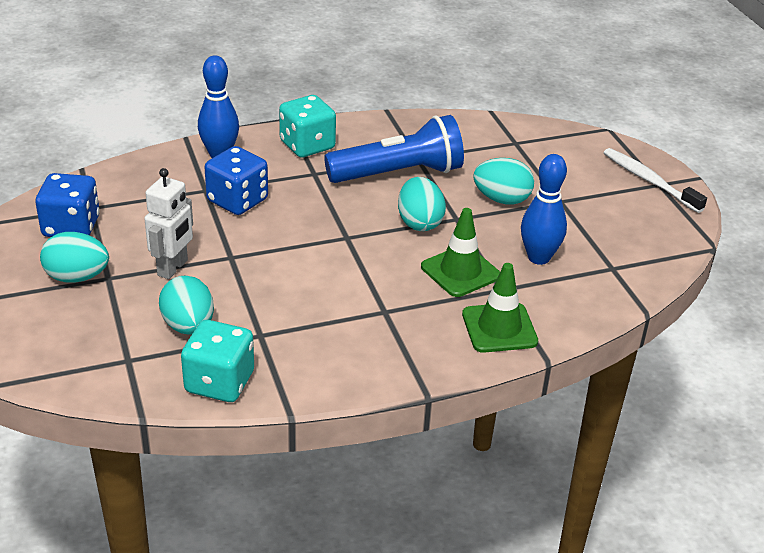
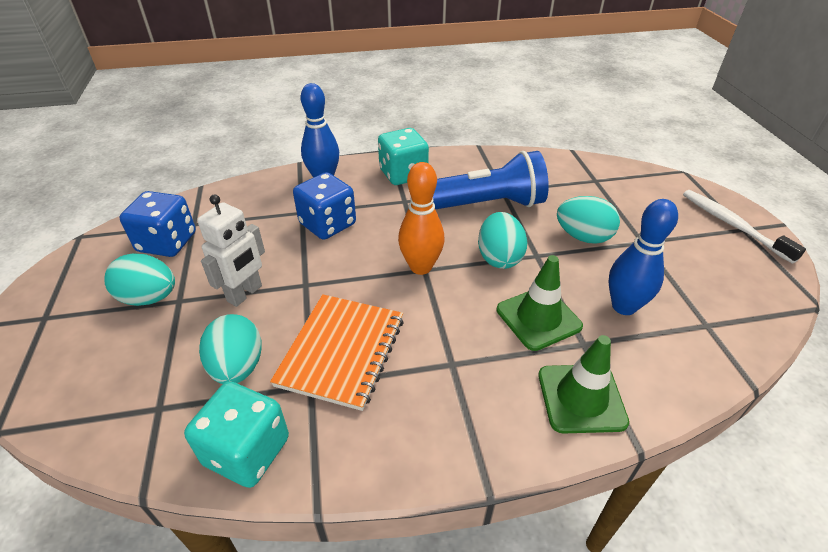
camera: 10 degrees right, 5 degrees up
none -> orange notebook [270,294,404,411]
none -> orange bowling pin [398,162,445,275]

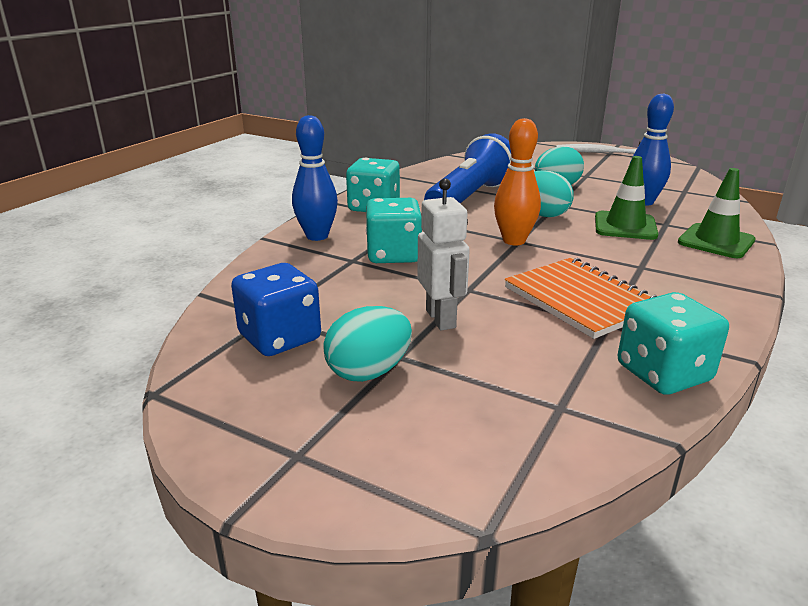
camera: 50 degrees left, 15 degrees down
turquoise egg [199,314,262,384] -> none
blue dice [293,172,356,240] -> turquoise dice [366,198,422,263]

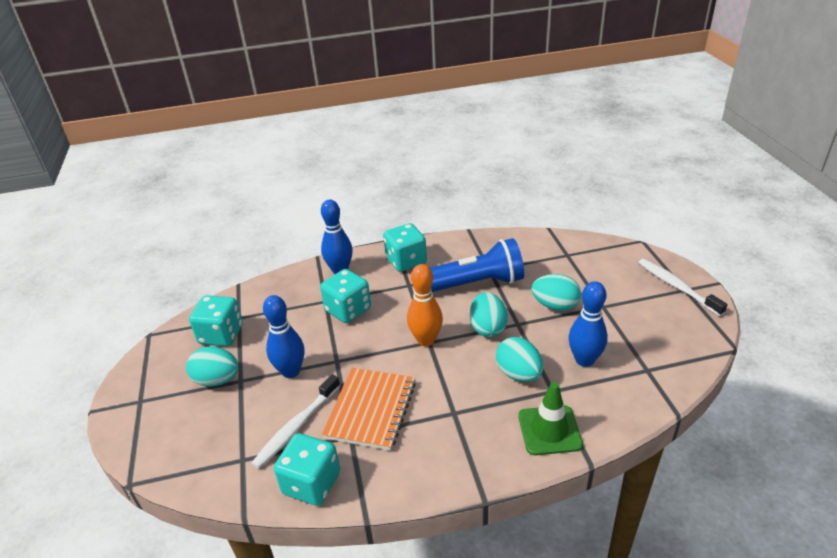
camera: 50 degrees right, 10 degrees up
blue dice [231,263,321,356] -> turquoise dice [189,295,243,346]
white robot [417,178,470,331] -> blue bowling pin [263,295,304,378]
green traffic cone [595,156,658,240] -> turquoise egg [496,337,543,382]
none -> white toothbrush [251,374,340,469]

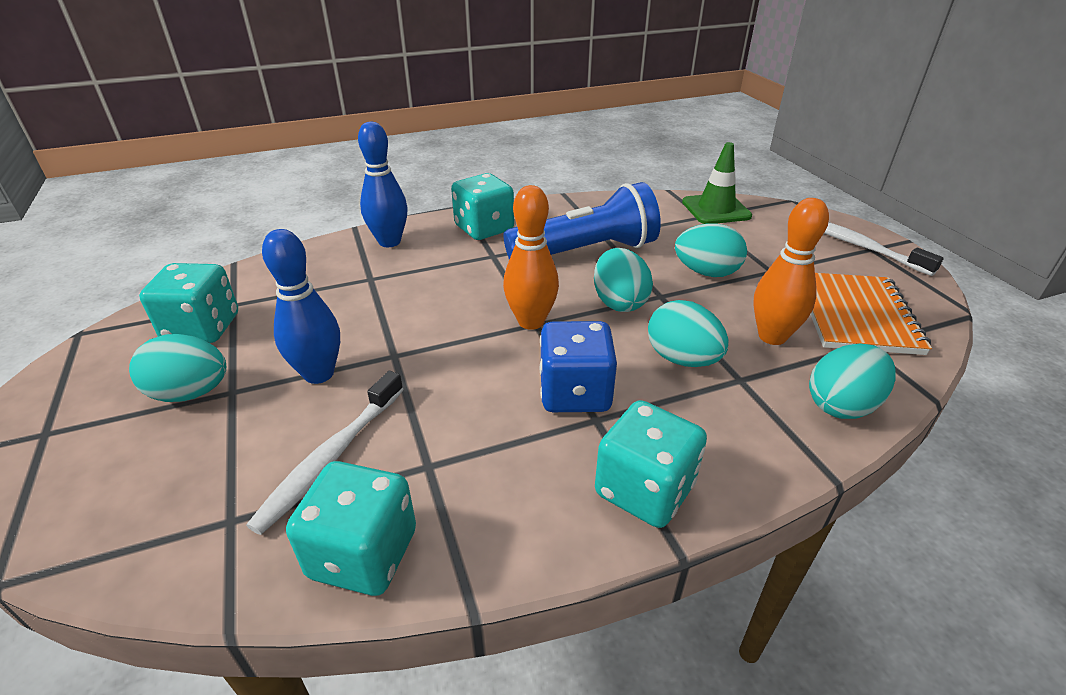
camera: 10 degrees left, 0 degrees up
turquoise dice [320,269,371,323] -> turquoise dice moved to [595,400,707,528]
orange notebook [322,368,416,451] -> orange notebook moved to [810,273,932,355]
green traffic cone [518,382,583,455] -> green traffic cone moved to [682,142,752,224]
blue bowling pin [569,281,608,367] -> orange bowling pin [753,198,829,345]
none -> blue dice [539,321,617,412]
none -> turquoise egg [809,343,896,419]

